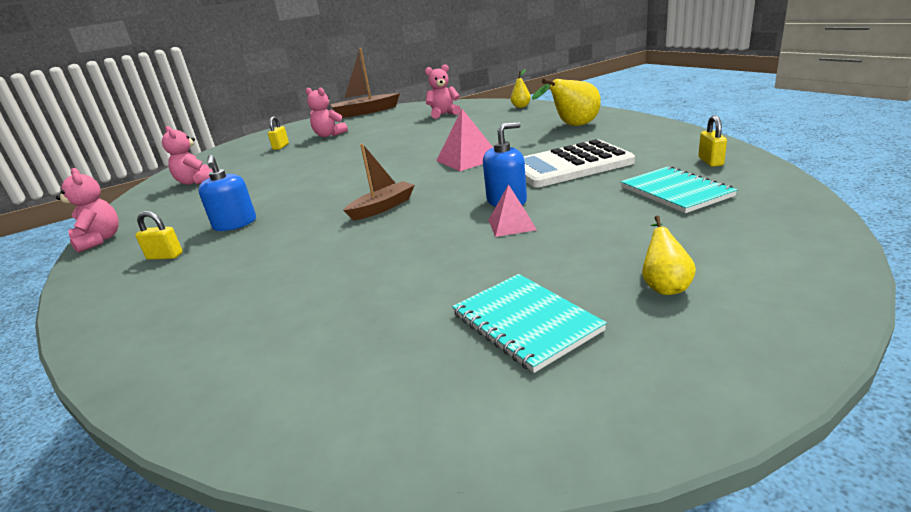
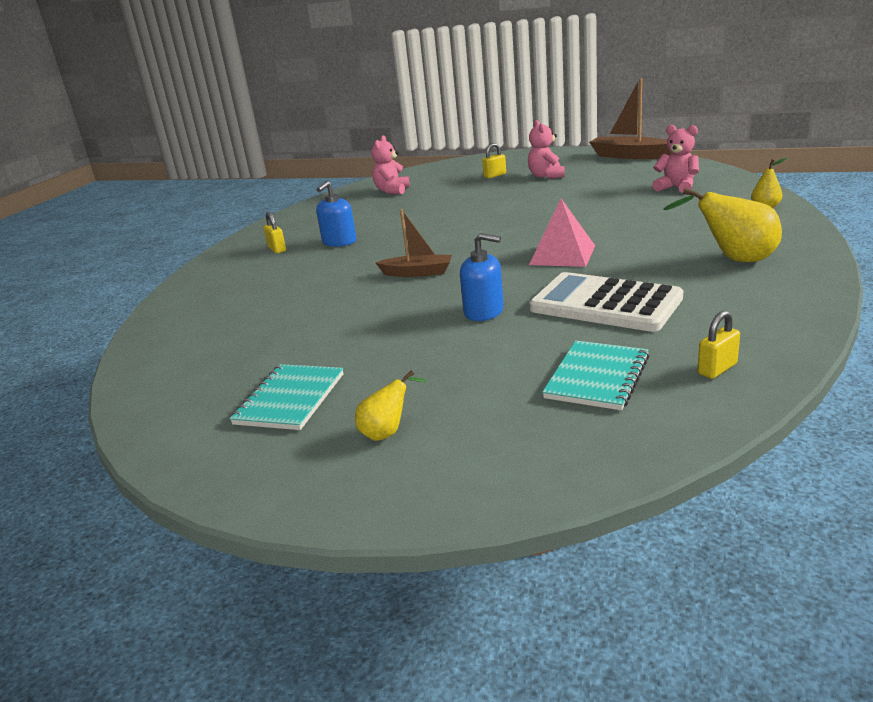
camera: 50 degrees right, 0 degrees up
pink teddy bear [56,168,119,253] -> none
pink pyramid [489,184,537,237] -> none

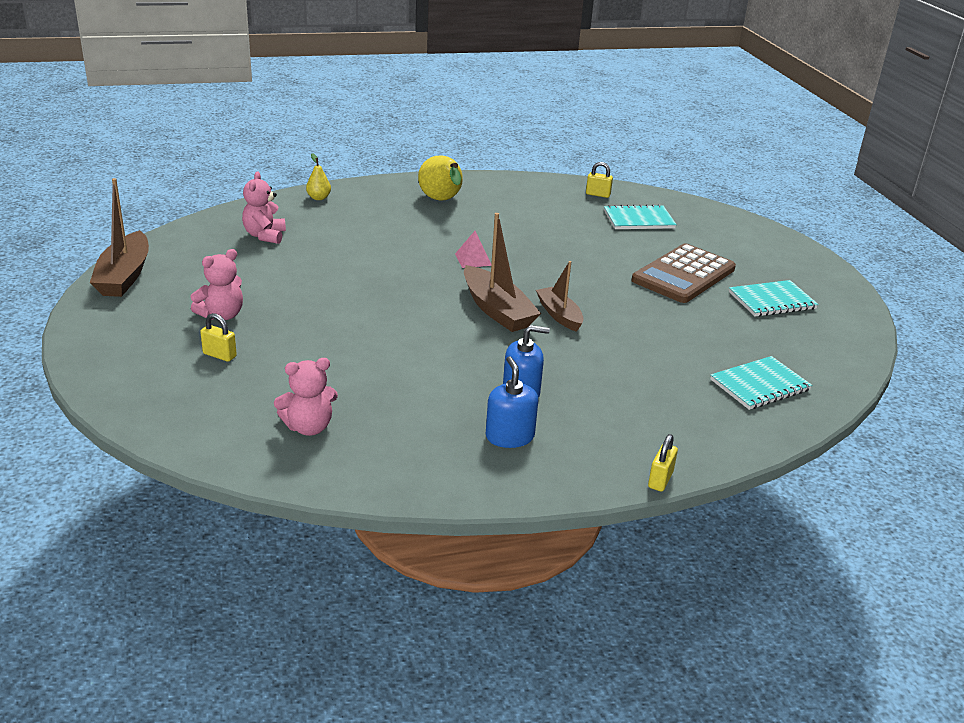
camera: 130 degrees left, 5 degrees up
yellow padlock [263,212,286,253] -> yellow padlock moved to [648,434,678,492]
yellow pear [355,370,427,441] -> none
blue soap dispenser [460,233,504,321] -> blue soap dispenser moved to [486,356,538,448]
pink pyramid [529,199,595,267] -> pink pyramid [455,231,491,268], size x0.62
white calculator [529,272,683,332] -> none
none -> brown boat [464,213,541,332]
none -> brown calculator [632,243,736,303]
none -> turquoise notebook [710,356,812,410]

